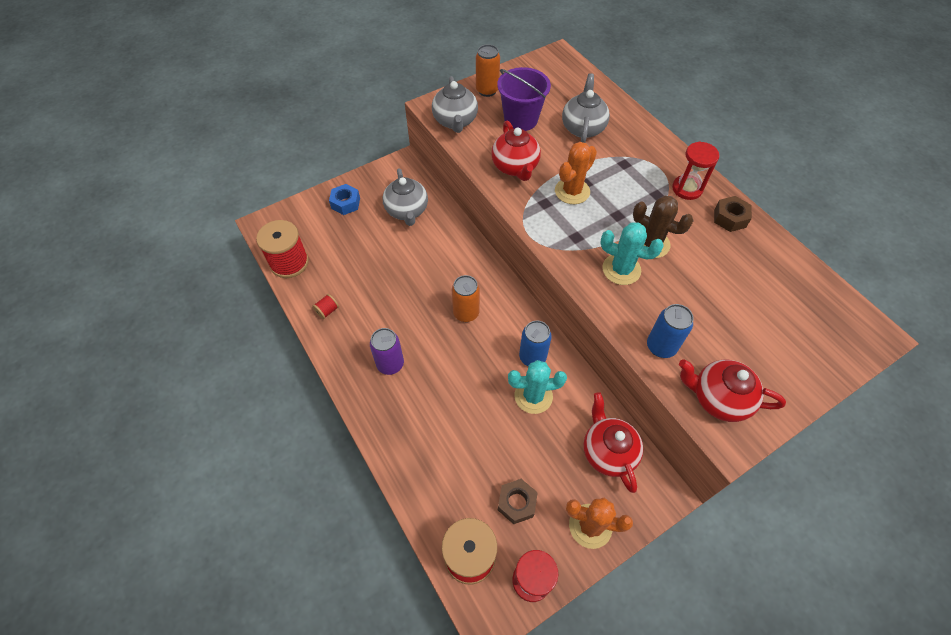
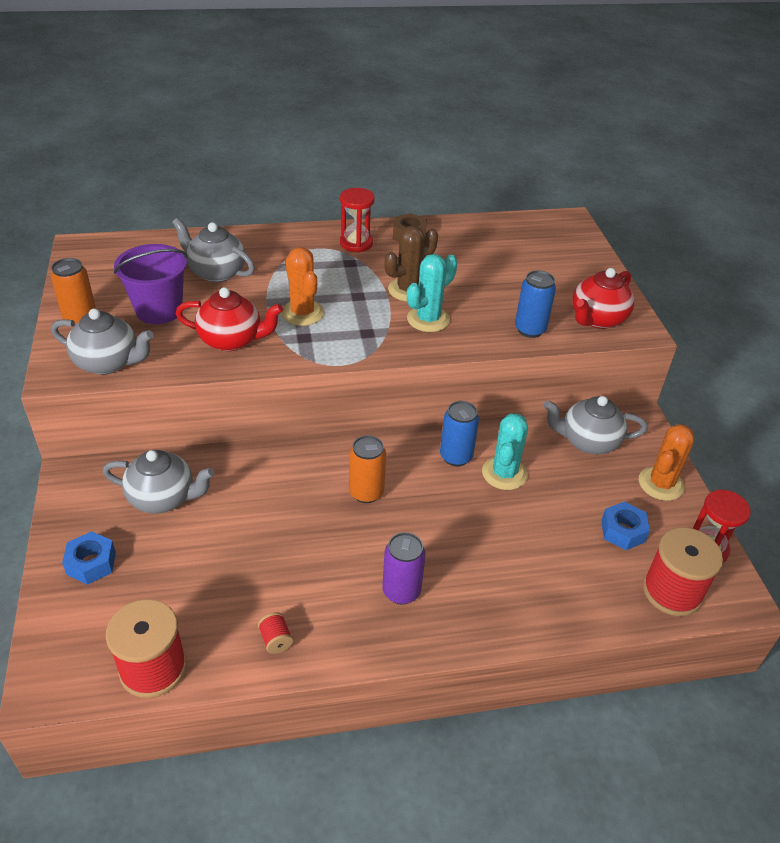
camera: 70 degrees left, 15 degrees down
brown nut [498,479,538,524] -> blue nut [601,502,650,550]
red teapot [584,392,643,493] -> grey teapot [544,396,647,454]

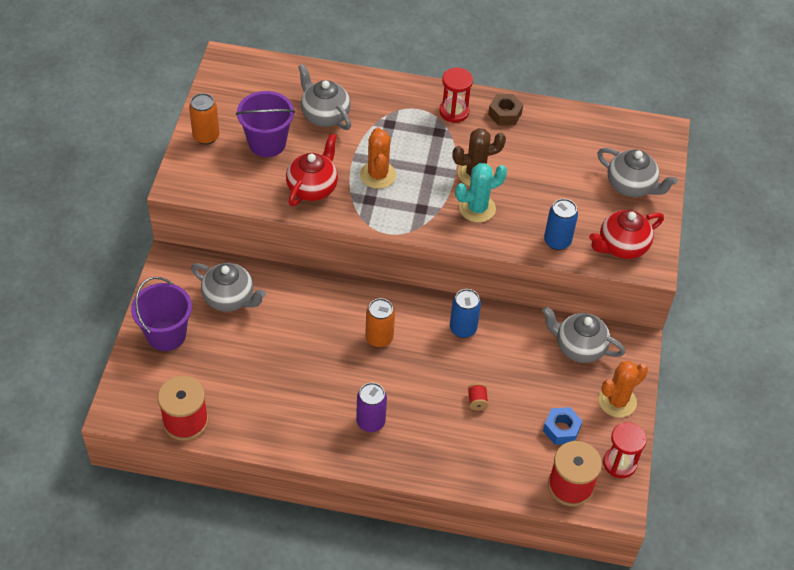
camera: 20 degrees right, 10 degrees up
grey teapot [51,309,154,374] -> grey teapot moved to [597,148,678,197]
blue nut [62,531,116,585] -> purple bucket [131,277,192,351]
red teapot [176,287,283,351] -> red teapot turned 90 degrees counterclockwise [286,133,338,207]
red spool [258,612,293,654] -> red spool moved to [468,383,489,411]
turquoise cactus [482,413,528,490] -> none

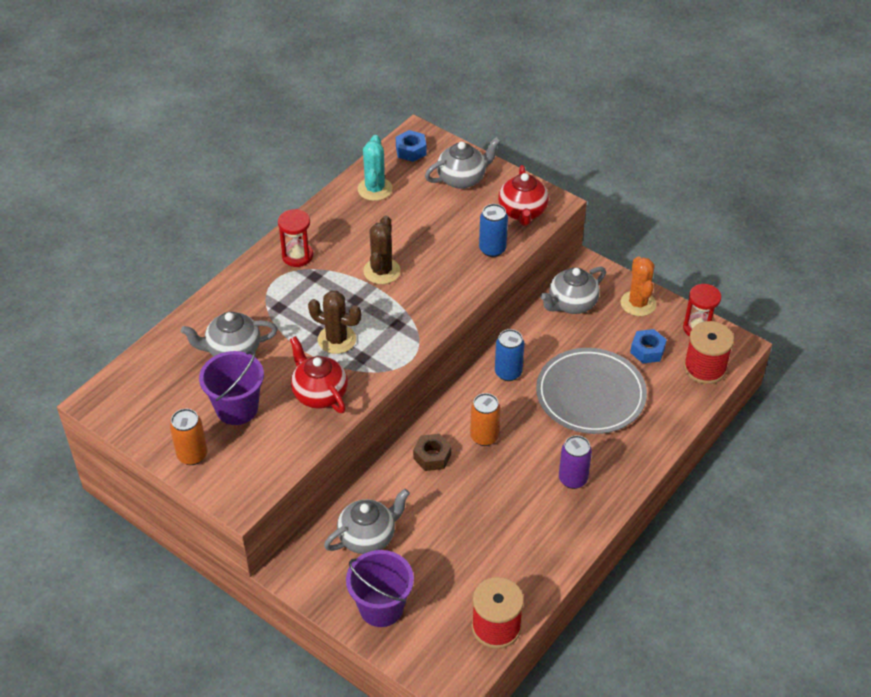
camera: 60 degrees left, 5 degrees down
orange cactus [360,127,396,189] -> brown cactus [308,291,361,354]
turquoise cactus [455,163,507,222] -> turquoise cactus moved to [358,135,393,201]
red spool [468,383,489,411] -> grey plate [536,348,647,434]
brown nut [488,94,523,125] -> brown nut moved to [413,434,451,471]
none -> blue nut [396,130,427,162]

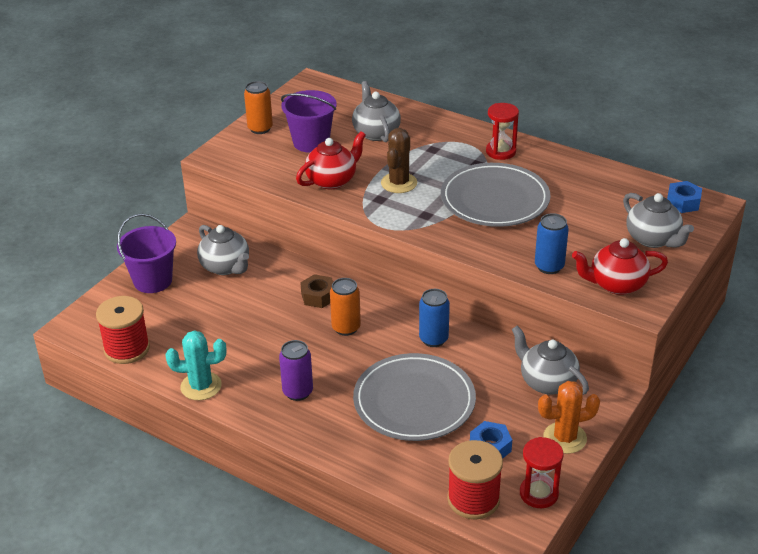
camera: 85 degrees right, 10 degrees down
turquoise cactus [358,135,393,201] -> turquoise cactus moved to [166,330,226,400]
brown cactus [363,215,401,284] -> grey plate [441,163,551,227]

